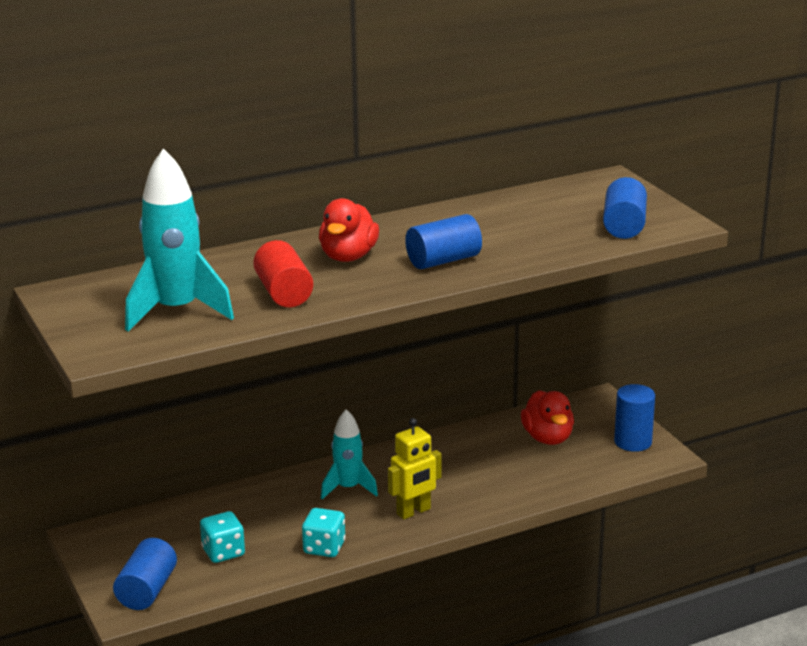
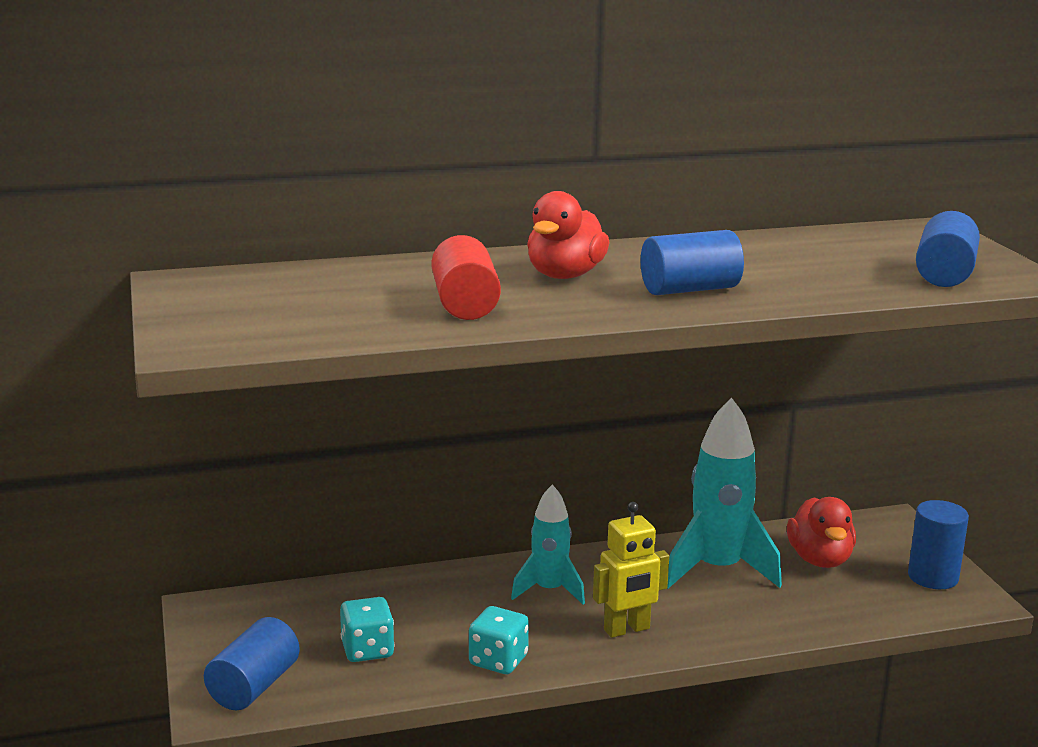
camera: 10 degrees right, 5 degrees down
turquoise rocket [125,148,234,331] -> turquoise rocket moved to [667,397,782,589]

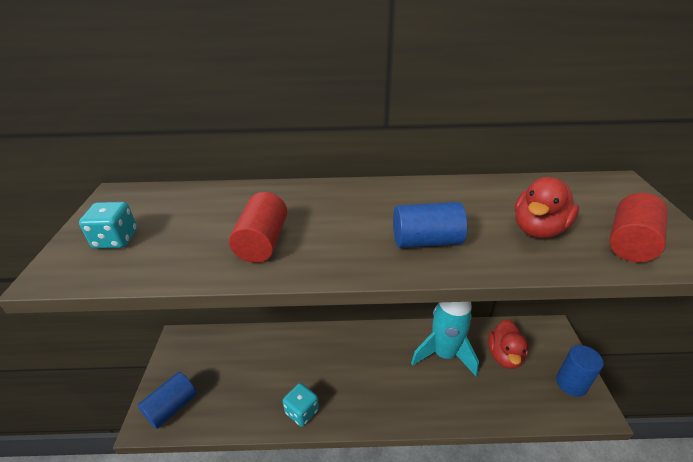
camera: 15 degrees right, 15 degrees up
turquoise dice [340,597,394,662] -> turquoise dice moved to [79,202,137,249]
turquoise rocket [511,484,585,605] -> none
red duck [527,191,610,279] -> red duck moved to [515,177,579,238]
yellow robot [593,502,669,638] -> none
blue cylinder [916,211,980,287] -> red cylinder [609,193,668,262]

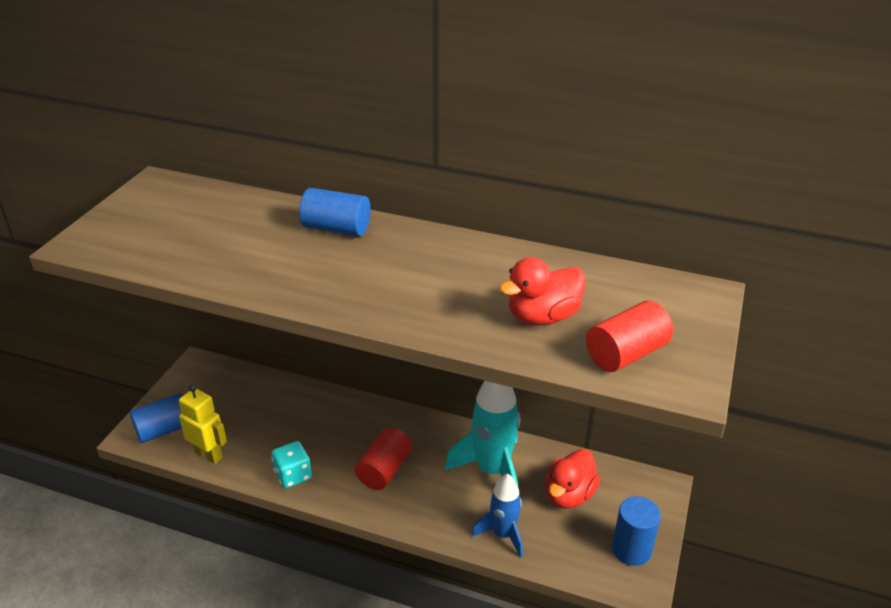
camera: 20 degrees right, 0 degrees up
turquoise dice [79,202,137,249] -> none
red cylinder [229,192,287,263] -> red cylinder moved to [355,427,412,490]
blue cylinder [393,202,467,248] -> blue cylinder moved to [299,188,371,237]
none -> yellow robot [179,384,227,464]
none -> blue rocket [472,474,523,558]

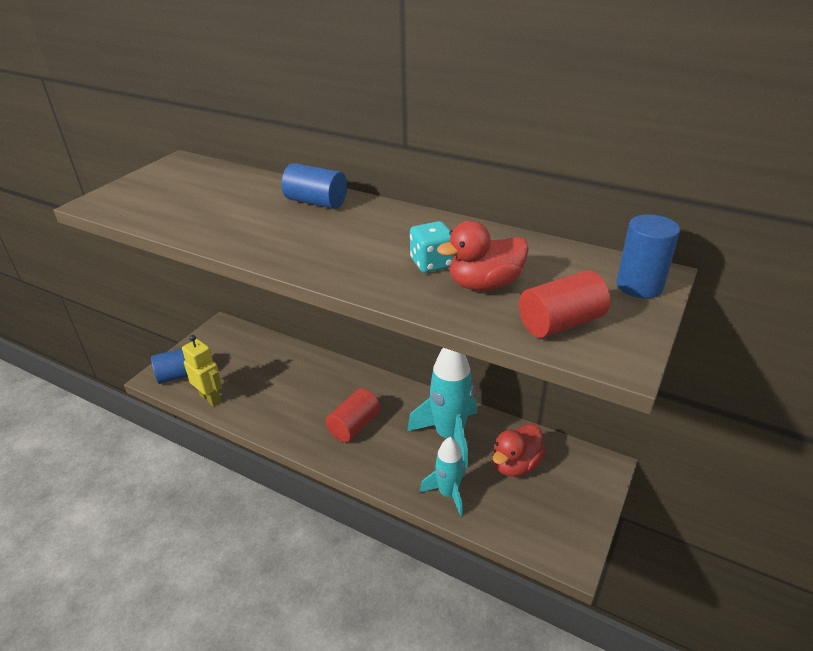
camera: 10 degrees right, 0 degrees up
turquoise dice [271,441,312,488] -> turquoise dice moved to [410,221,455,273]
blue rocket [472,474,523,558] -> turquoise rocket [419,437,465,517]
blue cylinder [612,496,661,566] -> blue cylinder moved to [616,215,680,298]

